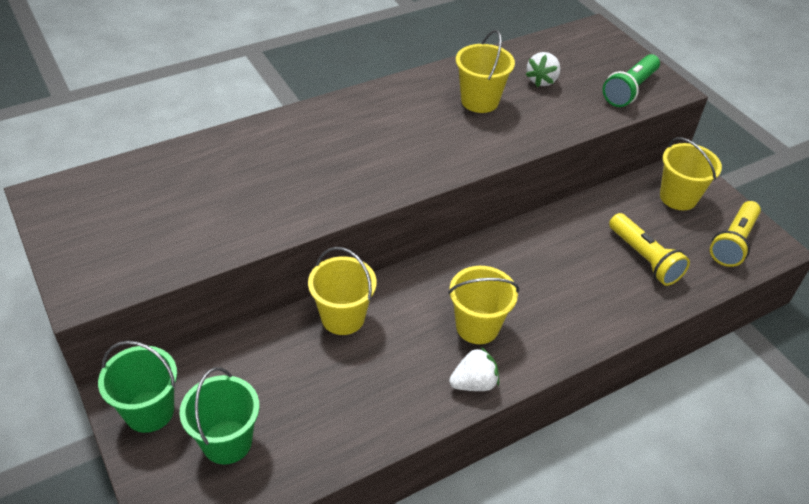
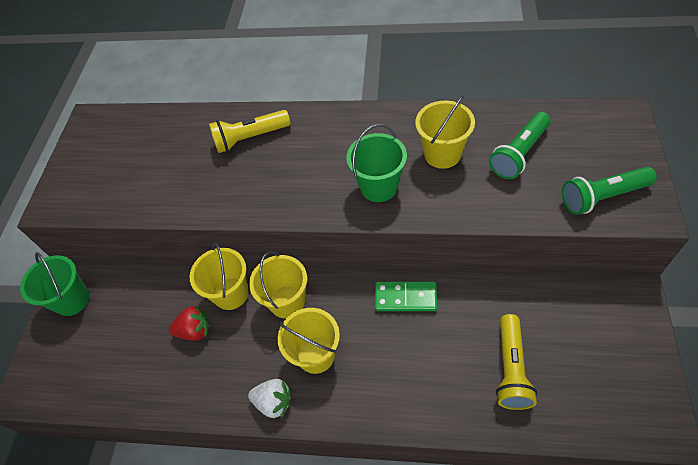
camera: 45 degrees right, 10 degrees up
green bucket [180,367,259,465] -> green bucket moved to [346,124,407,202]
white strawberry [526,52,560,87] -> green flashlight [489,112,551,179]
yellow bucket [660,137,722,210] -> yellow bucket moved to [249,251,307,318]
yellow flashlight [710,201,761,267] -> yellow flashlight moved to [209,110,290,153]
none -> red strawberry [169,305,210,341]
none -> green domino [375,281,437,311]

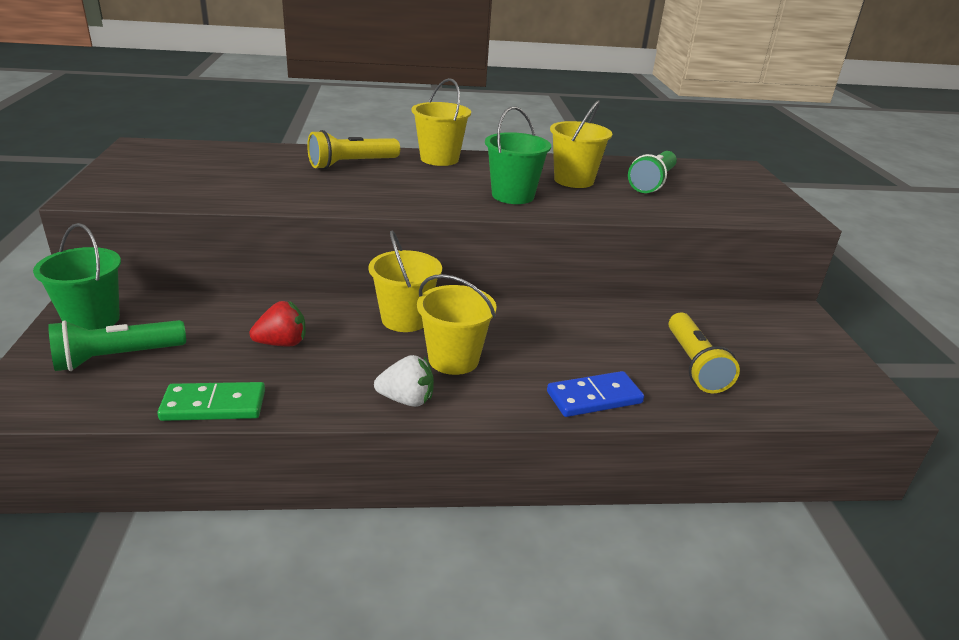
camera: 20 degrees left, 25 degrees down
yellow bucket [190,243,248,310] -> yellow bucket moved to [411,78,471,166]
green domino [375,281,437,311] -> green domino moved to [157,382,265,421]
green flashlight [562,167,657,215] -> green flashlight moved to [48,320,186,371]
none -> blue domino [547,371,644,417]

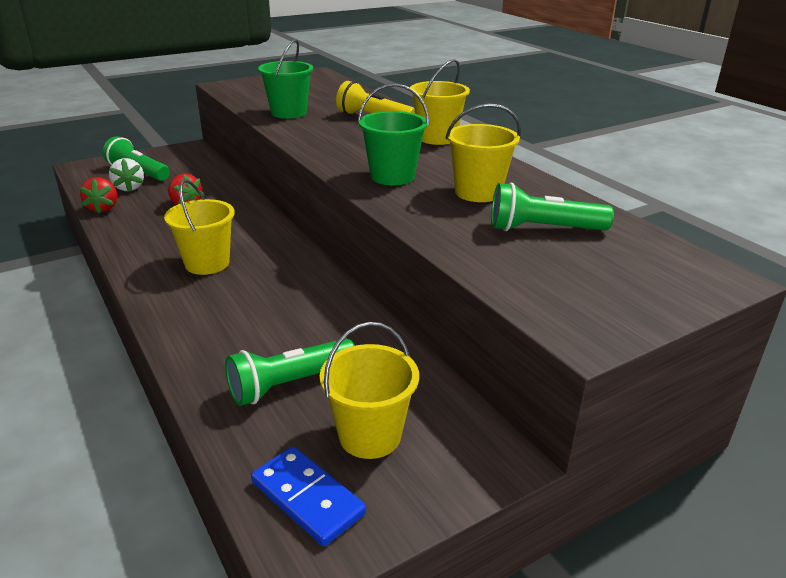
camera: 65 degrees right, 0 degrees up
green bucket [33,223,121,330] -> green bucket moved to [258,39,313,119]
green domino [157,382,265,421] -> red strawberry [79,177,117,213]
yellow bucket [369,230,442,332] -> yellow bucket moved to [320,322,419,459]
white strawberry [374,355,434,407] -> white strawberry moved to [109,158,144,192]
blue domino [547,371,644,417] -> blue domino moved to [251,446,366,546]
yellow flashlight [669,313,740,393] -> green flashlight [225,339,355,406]

